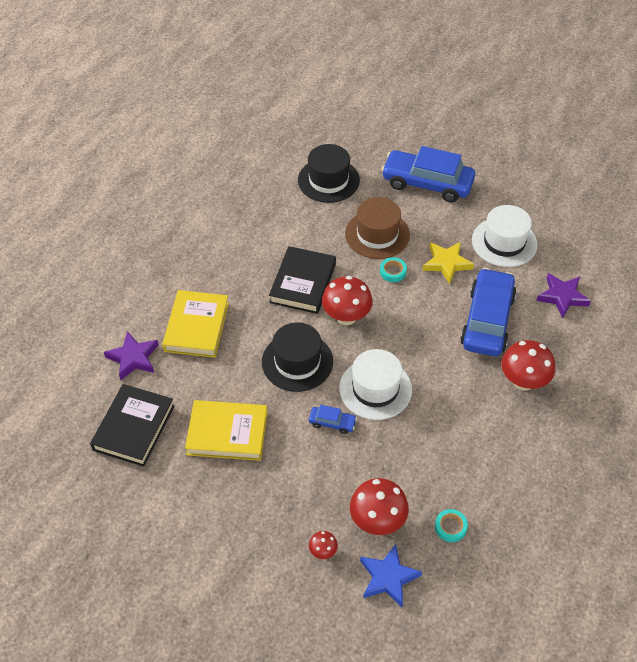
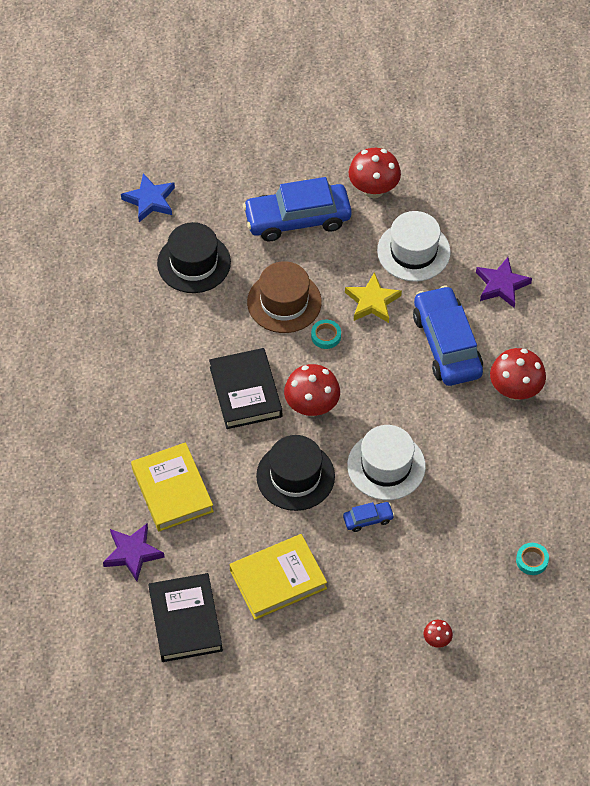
camera: 30 degrees left, 5 degrees up
red mushroom [350,478,409,535] -> red mushroom moved to [349,148,401,198]
blue star [360,544,422,607] -> blue star moved to [121,173,175,222]

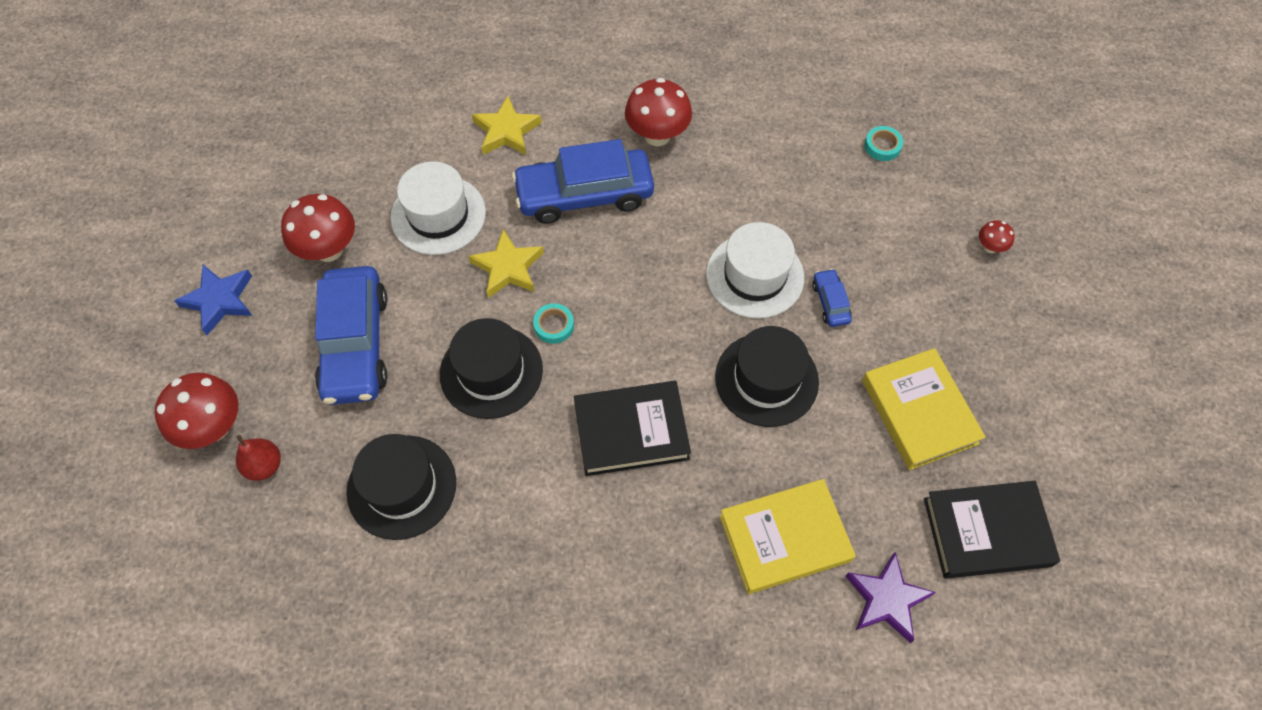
camera: 85 degrees left, 5 degrees up
blue star [121,173,175,222] -> blue star moved to [174,265,252,335]
brown hat [247,261,322,333] -> black hat [440,318,543,419]
red mushroom [284,364,340,417] -> red mushroom moved to [155,373,239,449]
purple star [476,257,532,308] -> yellow star [472,96,542,155]
none -> red pear [236,435,281,481]

